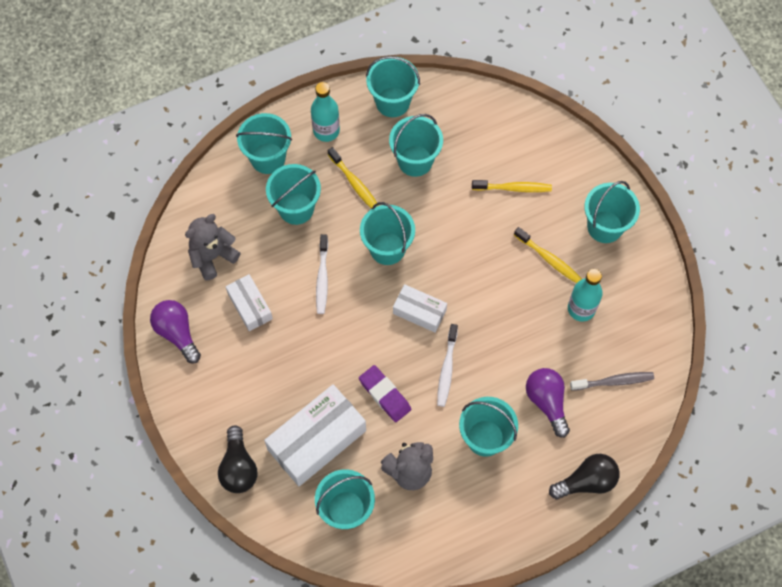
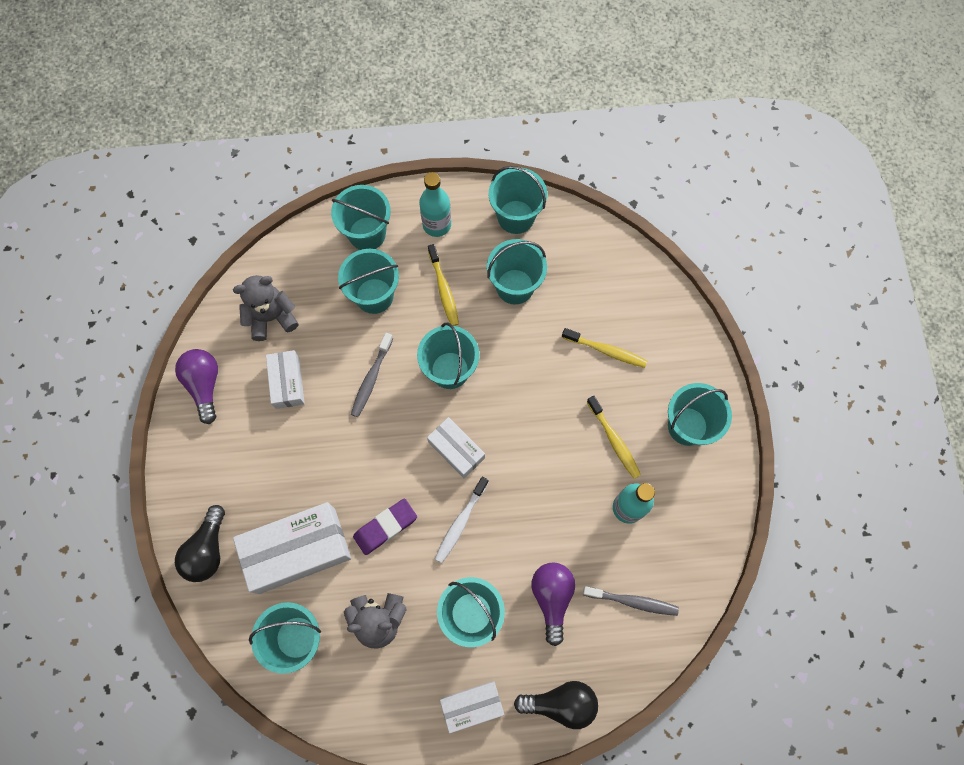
camera: 20 degrees right, 5 degrees up
white toothbrush [316,234,328,314] -> grey toothbrush [351,333,393,417]
purple eraser [359,365,411,422] -> purple eraser turned 75 degrees clockwise [353,498,417,555]
none -> white box [440,681,504,734]

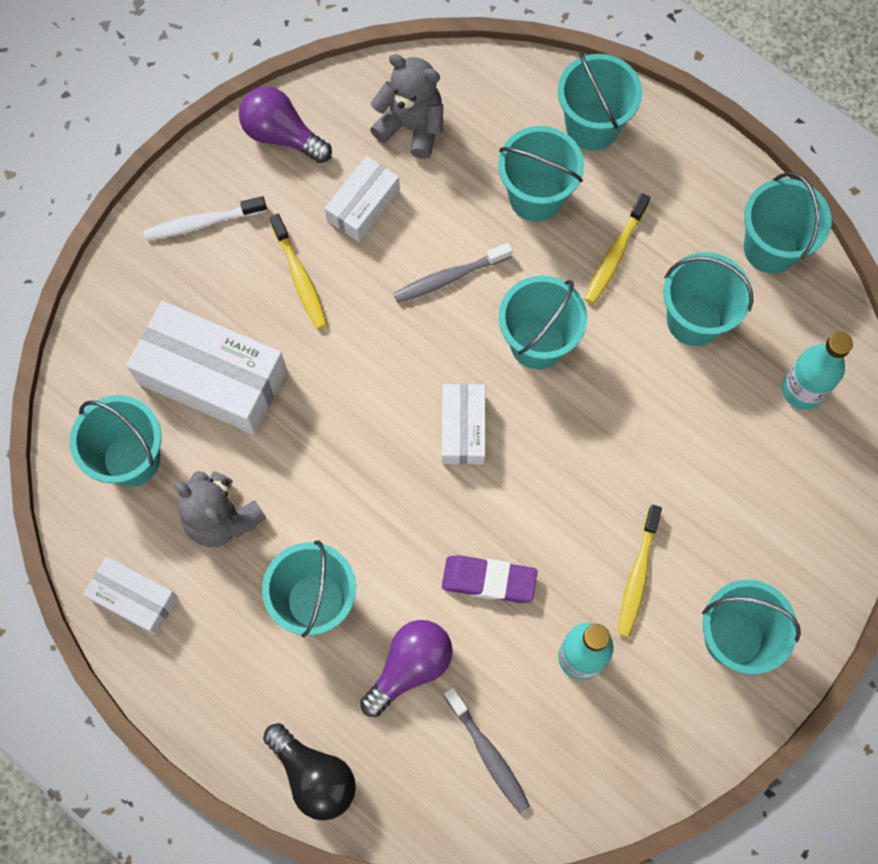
camera: 45 degrees right, 0 degrees up
purple light bulb [175,349,218,424] -> purple light bulb turned 90 degrees counterclockwise [239,87,332,163]
black light bulb [175,505,225,582] -> none
purple eraser [353,498,417,555] -> purple eraser moved to [442,555,537,603]
turquoise bottle [419,172,451,237] -> turquoise bottle moved to [782,332,853,410]
white toothbrush [435,477,489,563] -> white toothbrush moved to [143,196,267,240]
white box [440,681,504,734] -> white box moved to [83,556,178,635]
yellow toothbrush [562,328,647,368] -> yellow toothbrush moved to [270,214,327,329]

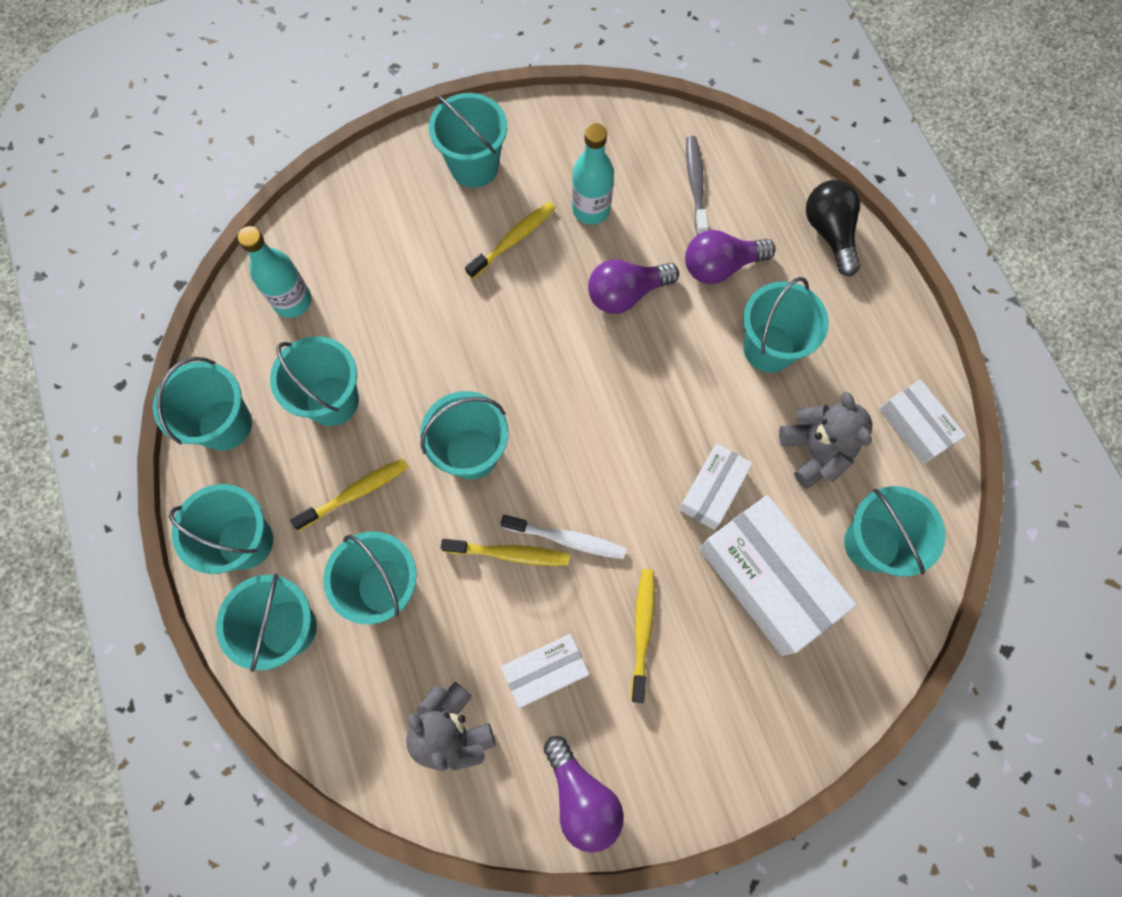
camera: 150 degrees left, 0 degrees up
white toothbrush [143,196,267,240] -> white toothbrush moved to [501,515,626,559]
grey toothbrush [393,243,513,303] -> yellow toothbrush [441,539,570,566]
white box [442,384,485,464] -> white box moved to [679,443,753,530]
purple eraser [442,555,537,603] -> purple light bulb [588,259,679,314]
none -> turquoise bucket [169,484,273,574]

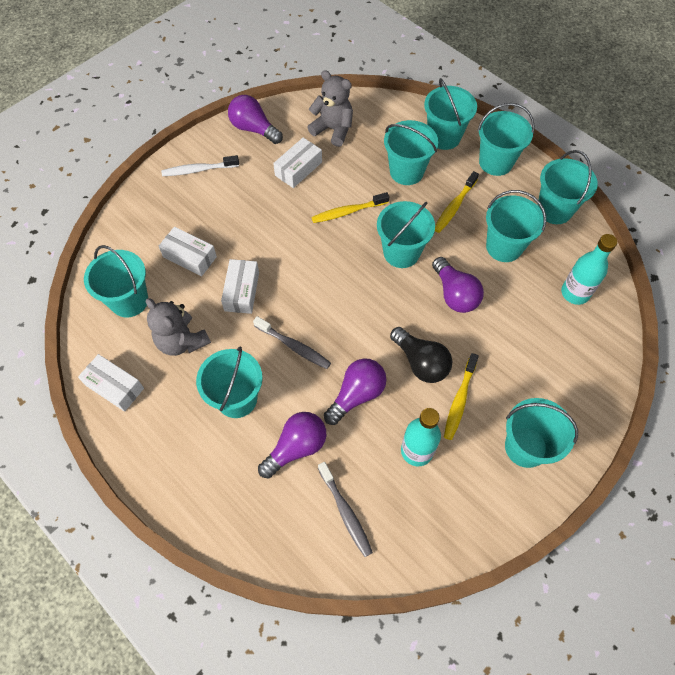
camera: 155 degrees right, 10 degrees down
white toothbrush [501,515,626,559] -> white toothbrush moved to [161,155,239,176]
yellow toothbrush [631,569,655,703] -> none
white box [699,495,857,656] -> white box [159,227,217,276], size x0.56
black light bulb [806,180,860,276] -> black light bulb moved to [390,327,452,383]
none -> grey toothbrush [253,316,331,369]
none -> purple light bulb [432,257,484,313]

